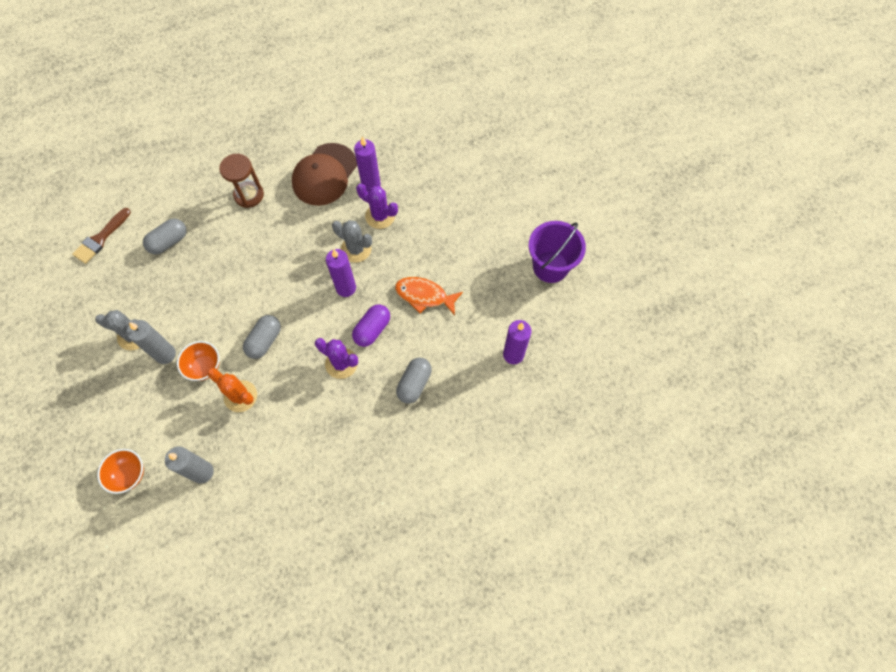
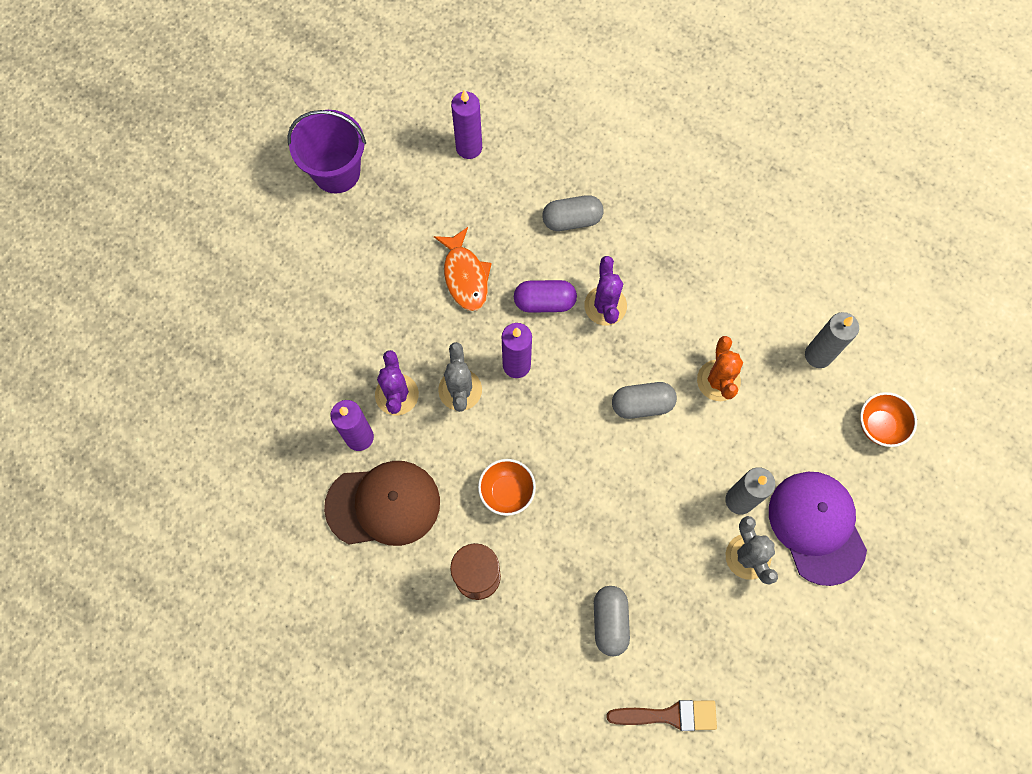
camera: 125 degrees left, 5 degrees up
grey capsule [143,218,187,255] -> grey capsule turned 75 degrees clockwise [594,586,630,656]
orange bowl [177,341,220,381] -> orange bowl moved to [478,459,536,516]
none -> purple cap [769,472,867,586]

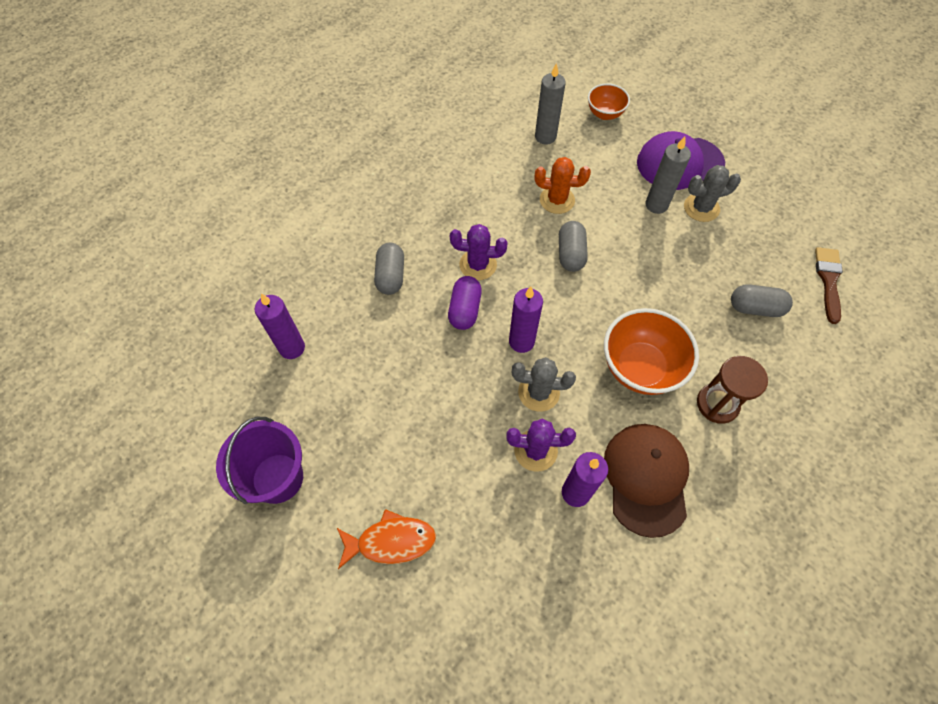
camera: 80 degrees left, 10 degrees down
orange fish [434,227,492,311] -> orange fish moved to [337,509,436,569]
orange bowl [478,459,536,516] -> orange bowl [604,308,699,395], size x1.74

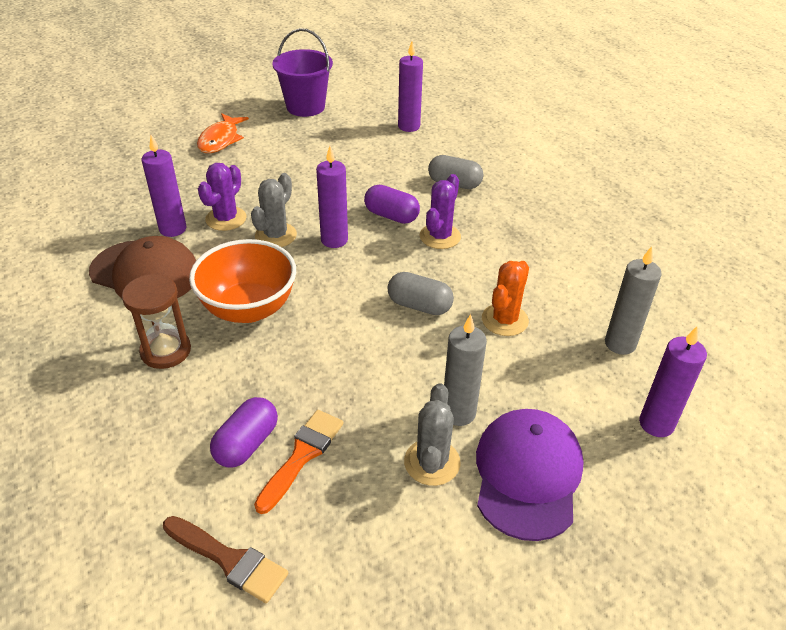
camera: 110 degrees right, 20 degrees down
orange bowl [588,83,630,120] -> purple candle [639,326,707,437]
grey capsule [731,284,793,317] -> purple capsule [210,397,278,467]
none -> orange brush [254,410,343,514]

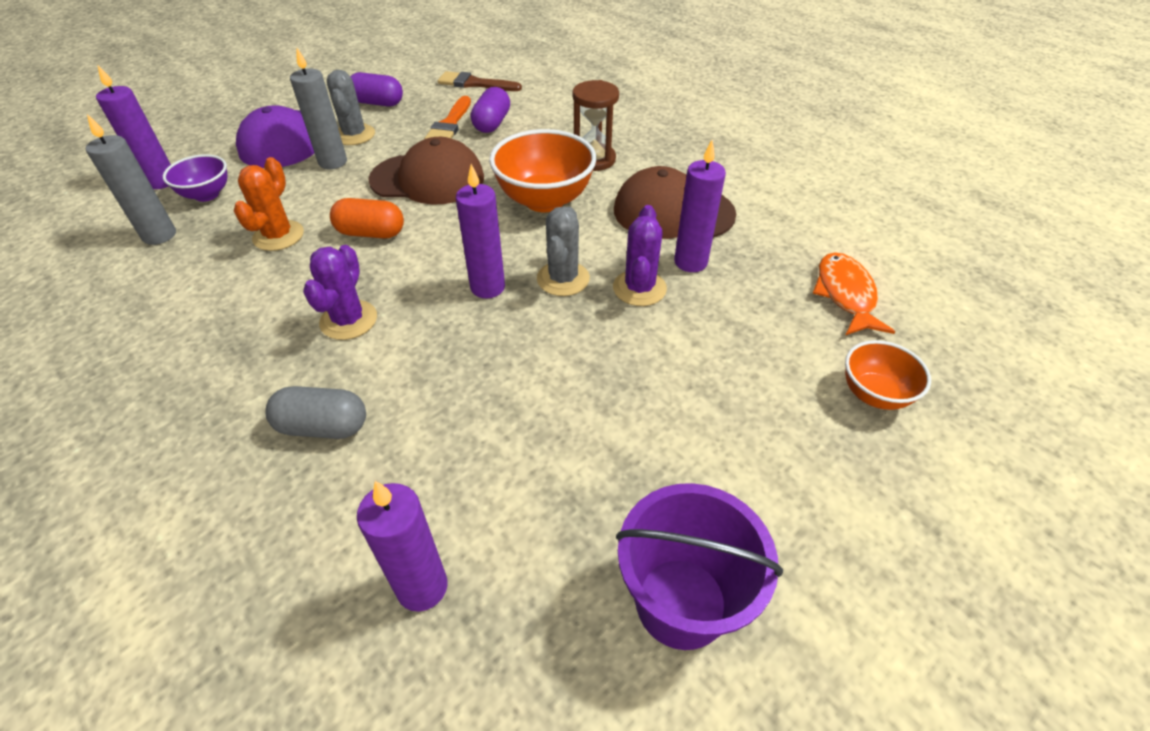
camera: 165 degrees right, 5 degrees up
orange fish [197,113,249,153] -> orange fish moved to [812,252,895,335]
purple capsule [364,185,420,224] -> purple capsule moved to [350,72,403,106]
grey capsule [388,272,454,315] -> orange capsule [330,198,404,239]
none -> purple bowl [163,154,228,202]
none -> brown cap [368,137,484,205]
none -> orange bowl [845,340,931,410]

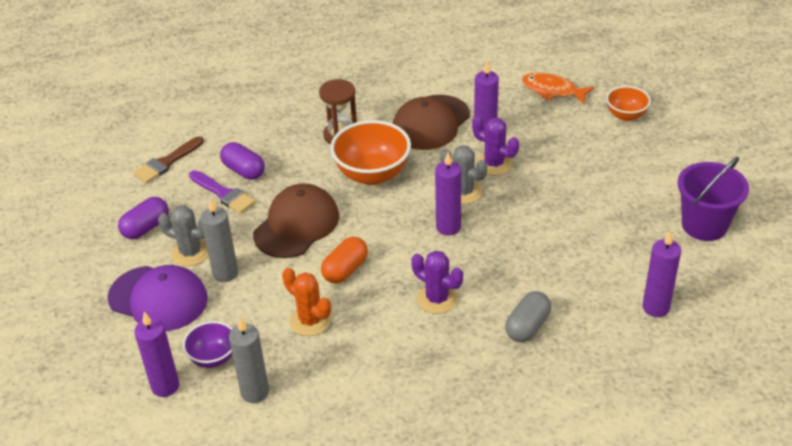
camera: 60 degrees left, 5 degrees down
orange brush [425,96,471,139] -> purple brush [189,170,255,214]

